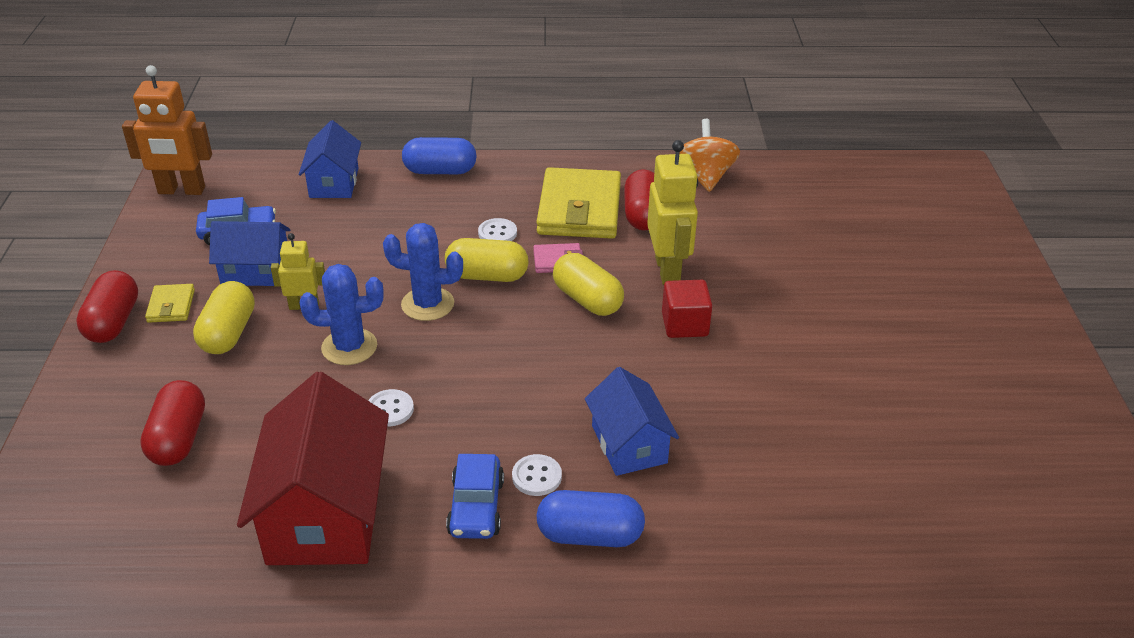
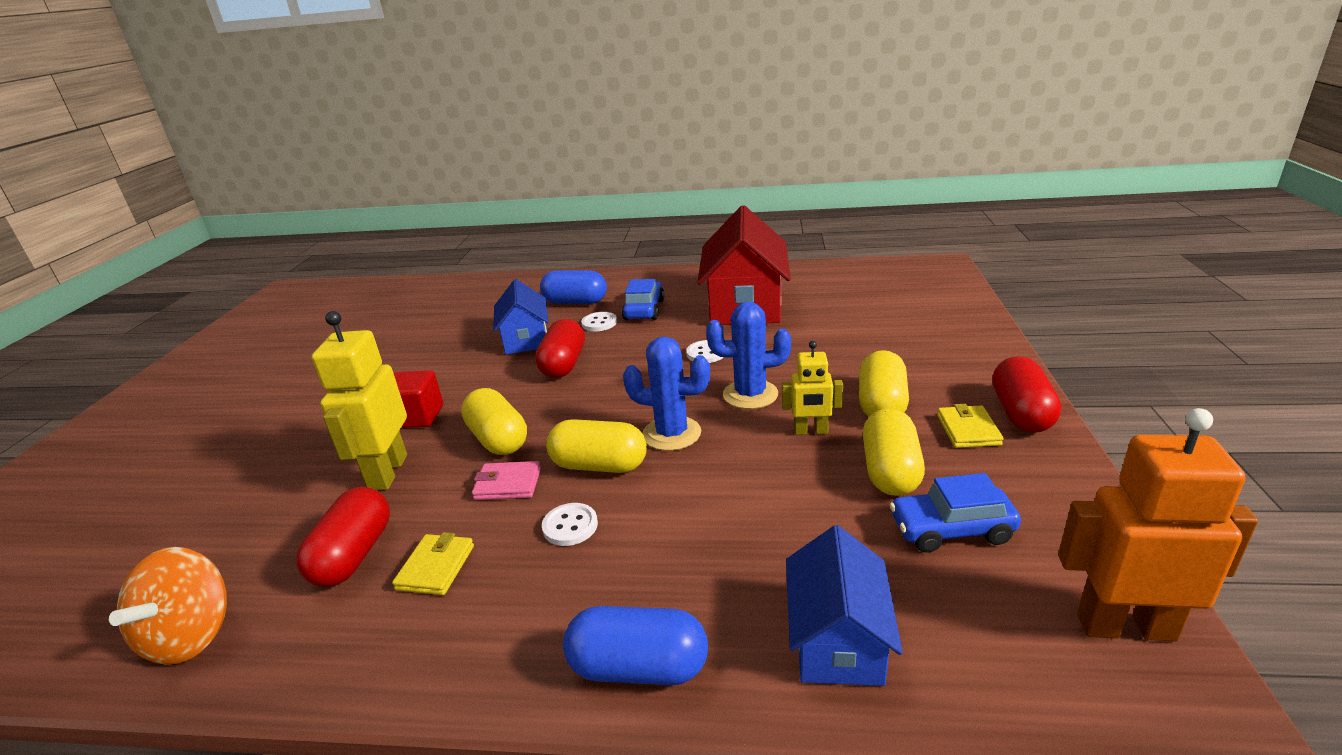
camera: 170 degrees left, 10 degrees down
red capsule [140,380,205,466] -> red capsule moved to [535,319,585,378]
blue house [209,221,290,286] -> yellow capsule [863,408,925,496]
yellow wallet [536,167,621,239] -> yellow wallet [392,532,474,595], size x0.45

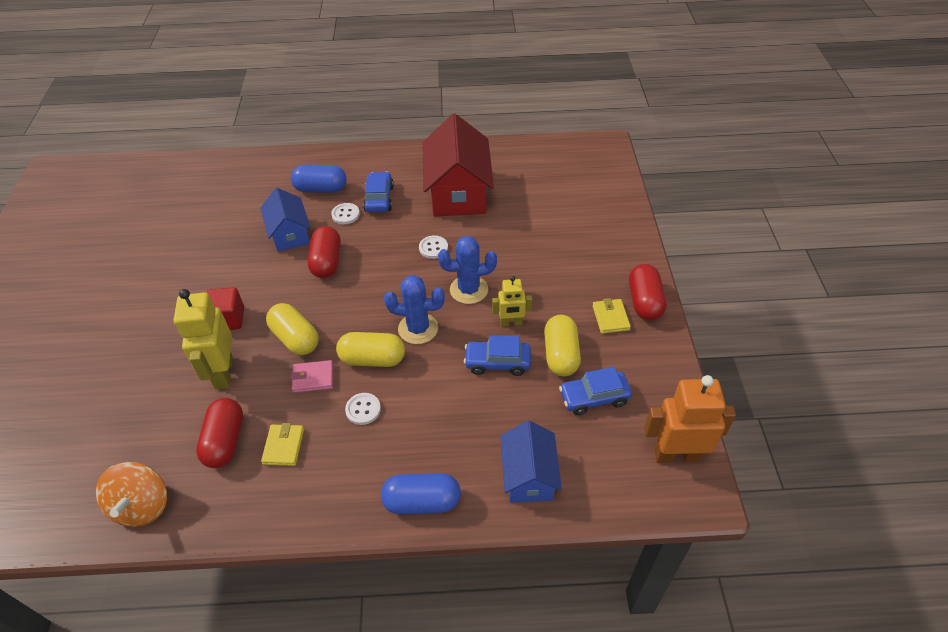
camera: 10 degrees left, 20 degrees up
yellow capsule [859,350,909,417] -> none
none -> blue car [464,335,531,376]

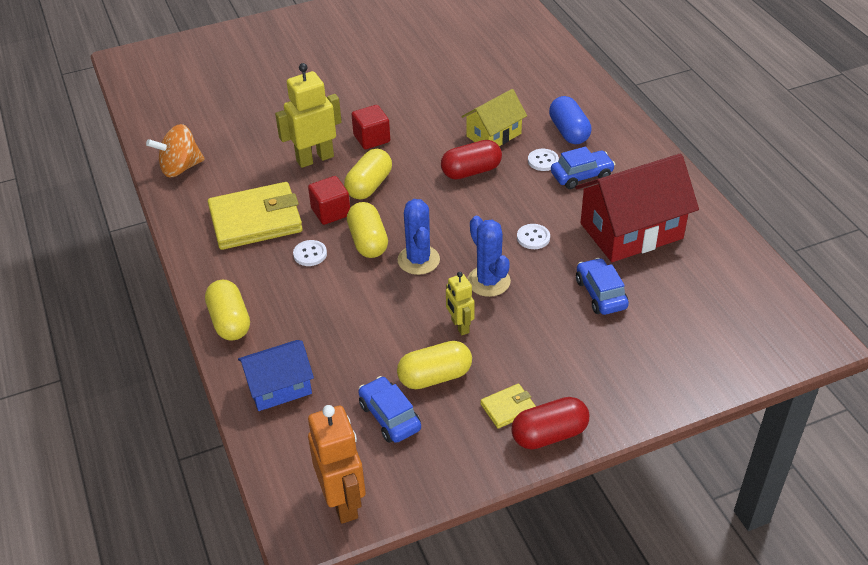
camera: 70 degrees right, 5 degrees down
red capsule [196,398,243,468] -> none
blue house [260,188,310,252] -> yellow house [462,89,527,146]
yellow wallet [261,423,304,466] -> yellow wallet [208,182,303,250], size x2.20
pink wallet [291,360,333,393] -> red cube [308,176,350,225]
blue capsule [381,473,461,515] -> yellow capsule [205,280,250,340]
blue car [464,335,531,376] -> blue car moved to [576,258,629,315]

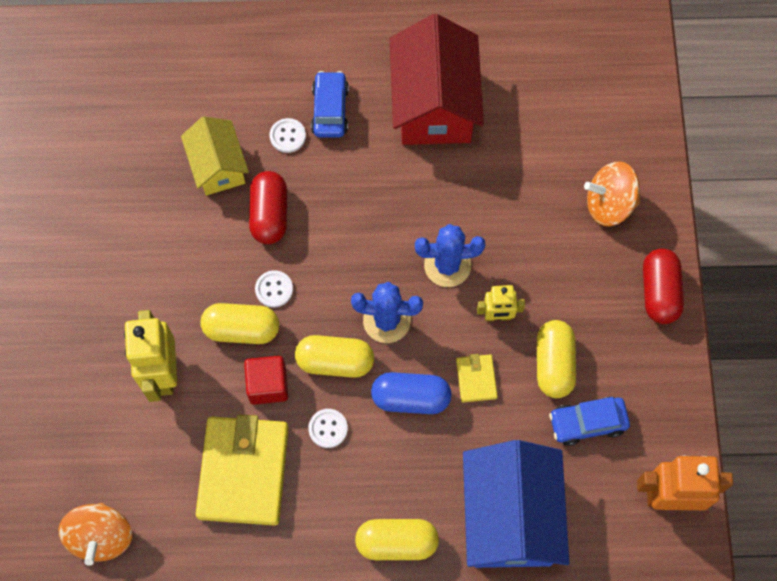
camera: 70 degrees left, 25 degrees up
blue house [238,340,314,411] -> blue house [463,440,569,568], size x1.68
yellow capsule [344,149,392,199] -> yellow capsule turned 45 degrees counterclockwise [201,303,279,344]
red cube [351,105,390,149] -> none
yellow wallet [480,384,536,429] -> yellow wallet moved to [456,354,498,403]
white button [517,224,550,249] -> white button moved to [255,270,293,307]
blue capsule [549,96,592,144] -> blue capsule moved to [371,372,452,414]
blue car [576,258,629,315] -> none
none -> orange spinning top [584,161,641,226]

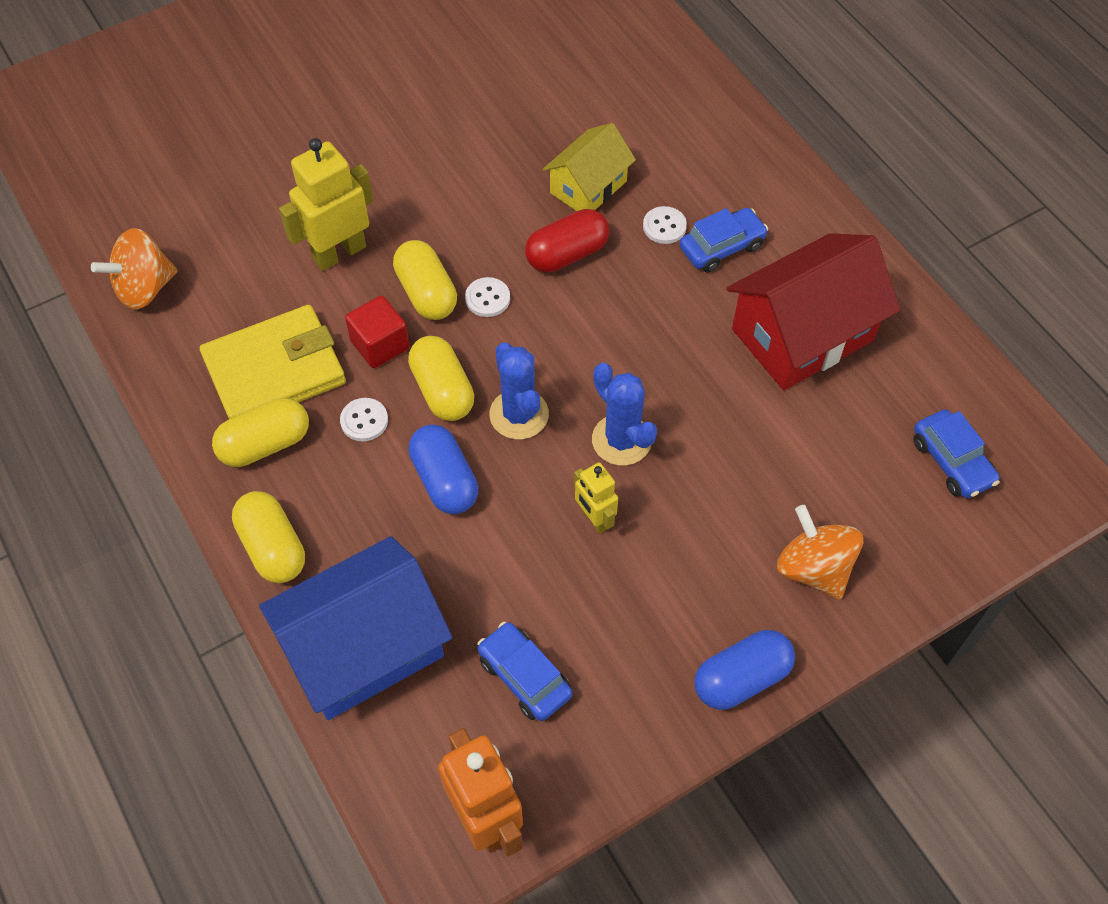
camera: 60 degrees right, 10 degrees down
yellow wallet [456,354,498,403] -> none
yellow capsule [537,320,576,398] -> yellow capsule moved to [212,398,309,467]
red capsule [643,248,684,324] -> blue capsule [694,630,795,710]
none -> blue car [913,409,1000,498]

